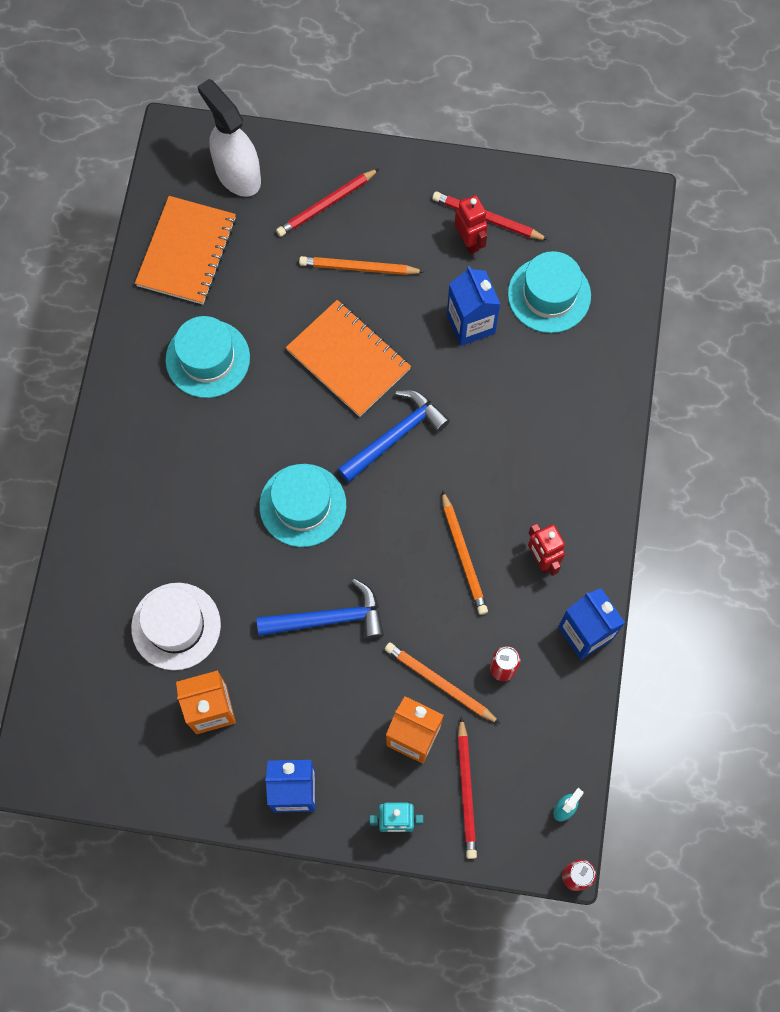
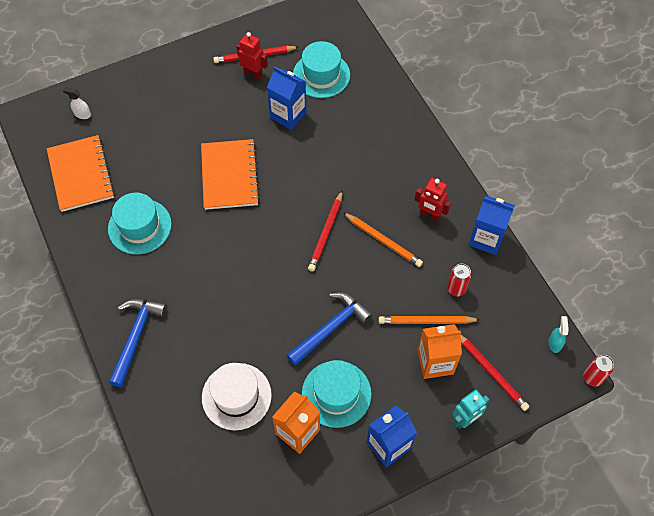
camera: 35 degrees left, 10 degrees down
white spray bottle [197,79,261,197] -> white spray bottle [63,87,91,119], size x0.42
turquoise hat [259,464,346,547] -> turquoise hat moved to [302,360,372,428]
red pencil [276,168,380,237] -> red pencil moved to [308,190,343,272]
orange notebook [286,300,411,417] -> orange notebook turned 75 degrees clockwise [201,139,260,210]
orange pencil [299,256,425,275] -> none
blue hammer [337,390,450,482] -> blue hammer moved to [109,299,167,387]

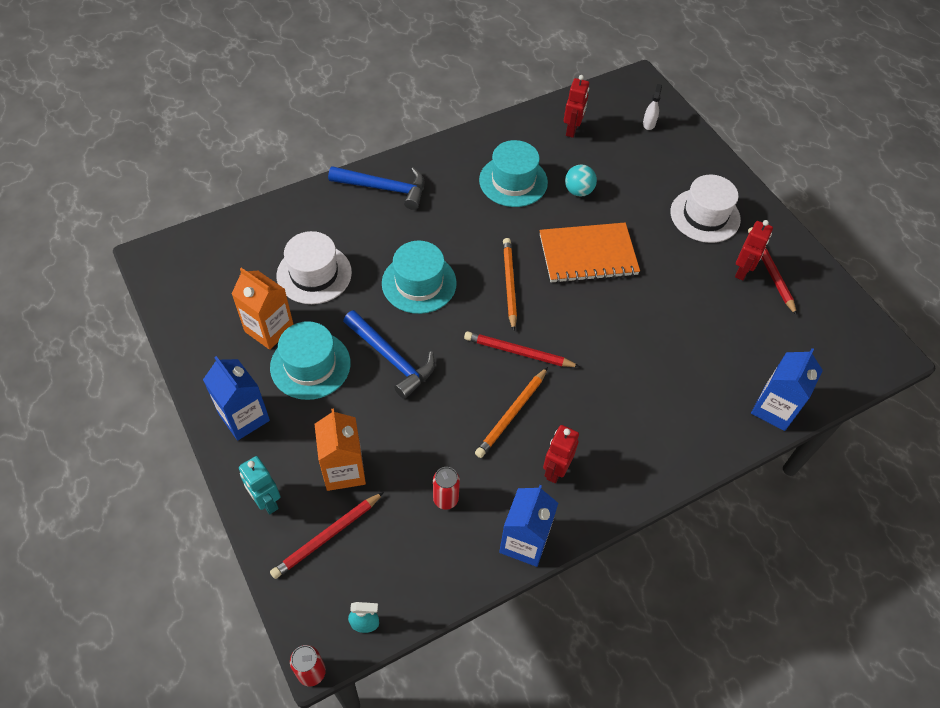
camera: 85 degrees right, 5 degrees down
orange notebook [47,135,115,212] -> red robot [564,75,589,138]
blue carton [267,66,307,130] -> blue carton moved to [751,348,823,431]
turquoise hat [293,41,350,98] -> turquoise hat moved to [382,241,457,314]
orange pencil [379,316,480,324] -> orange pencil moved to [503,238,517,331]
none -> turquoise ball [565,165,597,197]
none -> white hat [670,175,741,243]

